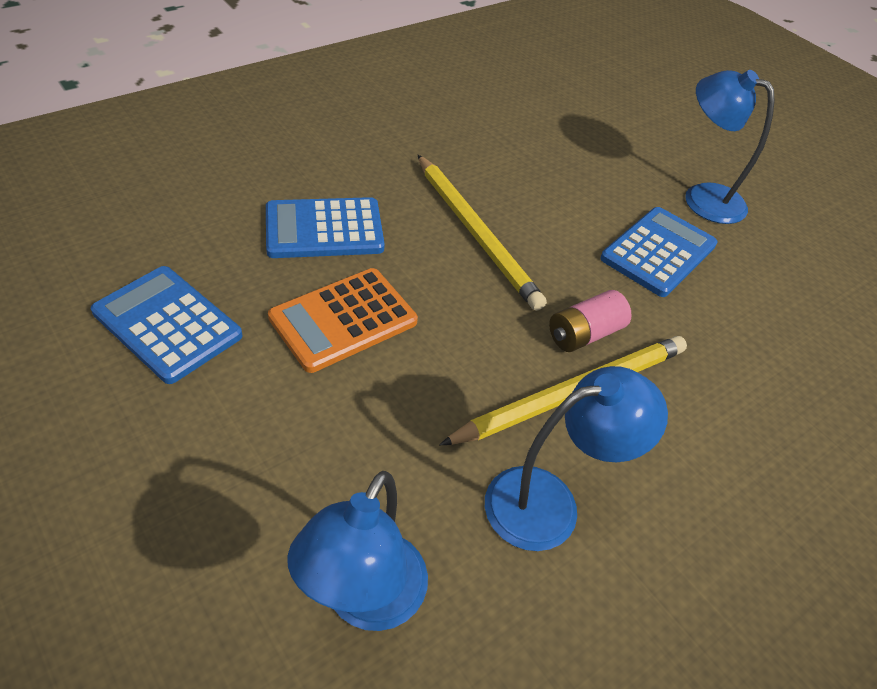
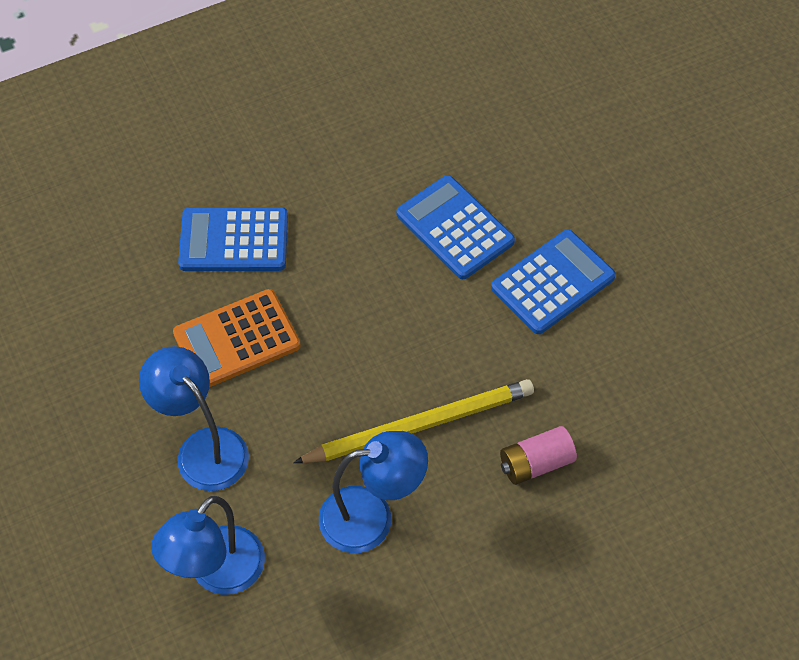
camera: 15 degrees right, 10 degrees up
blue calculator [91,266,243,384] -> blue calculator moved to [396,175,515,279]
yellow pencil [418,155,547,311] -> none
pink battery [549,290,632,352] -> pink battery moved to [500,426,577,485]
blue lamp [685,70,775,224] -> blue lamp moved to [139,346,249,491]

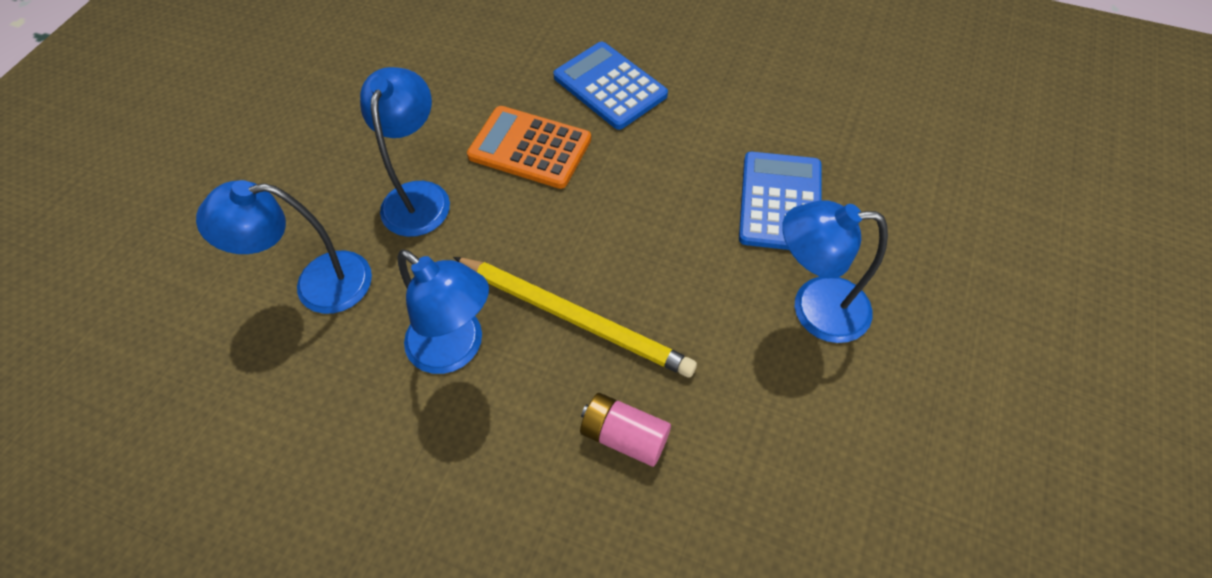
camera: 50 degrees right, 0 degrees up
blue calculator [491,229,616,334] -> blue lamp [782,200,888,343]

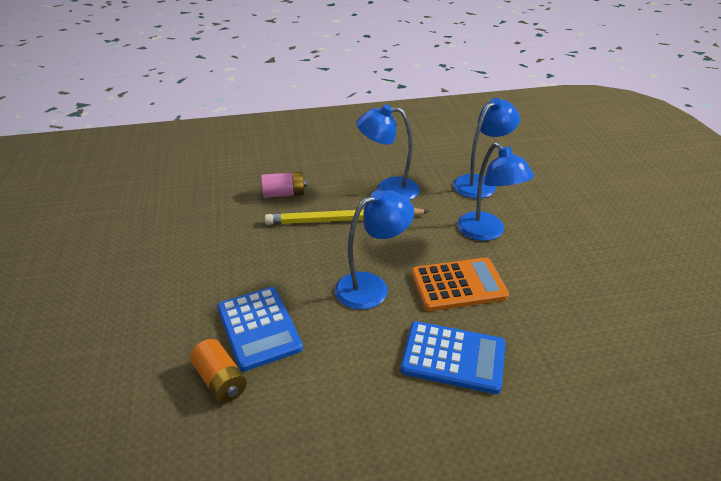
camera: 145 degrees right, 20 degrees down
blue lamp [782,200,888,343] -> blue lamp moved to [335,190,414,310]
none -> orange battery [190,339,247,403]

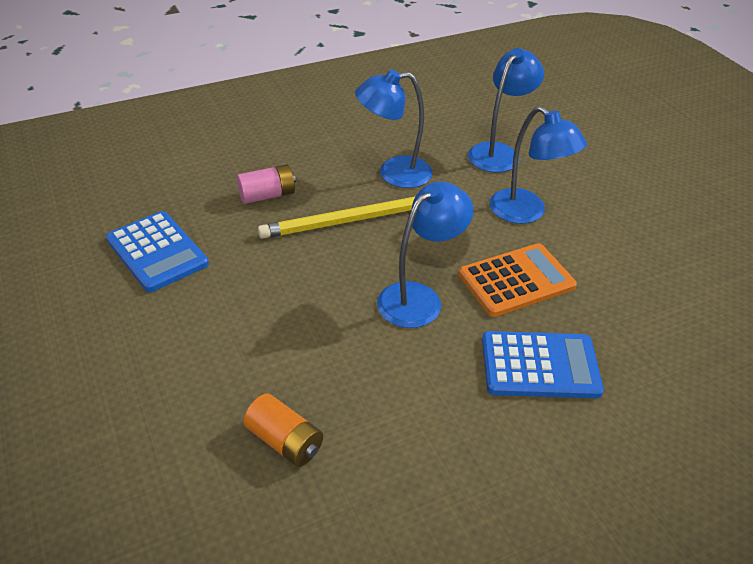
camera: 15 degrees left, 5 degrees up
blue calculator [217,287,303,371] -> blue calculator moved to [106,211,209,292]

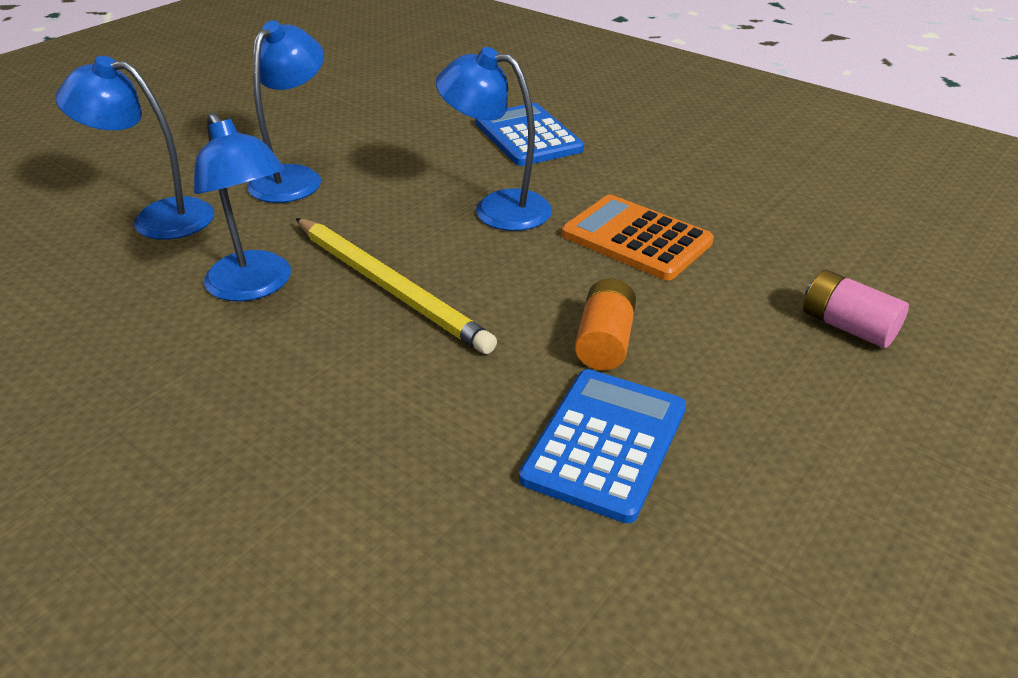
camera: 115 degrees left, 5 degrees down
pink battery [237,165,296,204] -> pink battery moved to [803,270,909,348]
orange battery [244,394,323,467] -> orange battery moved to [575,278,636,370]
orange calculator [459,243,577,317] -> orange calculator moved to [562,195,714,280]

